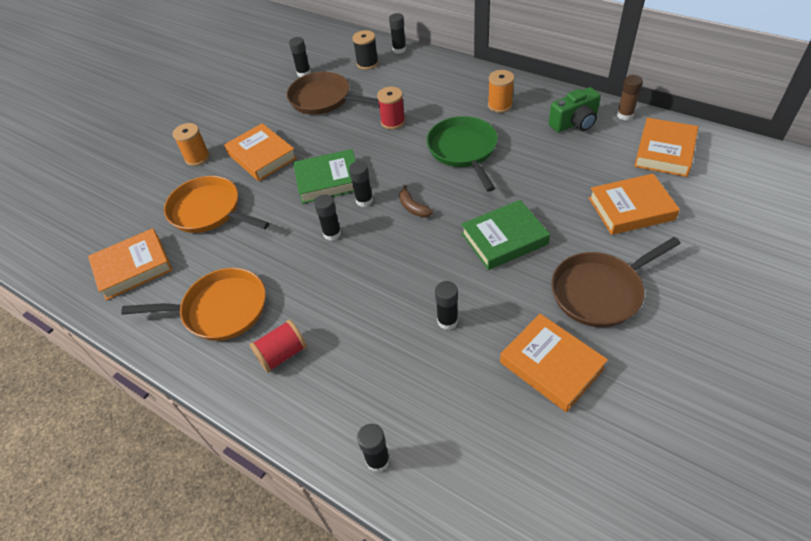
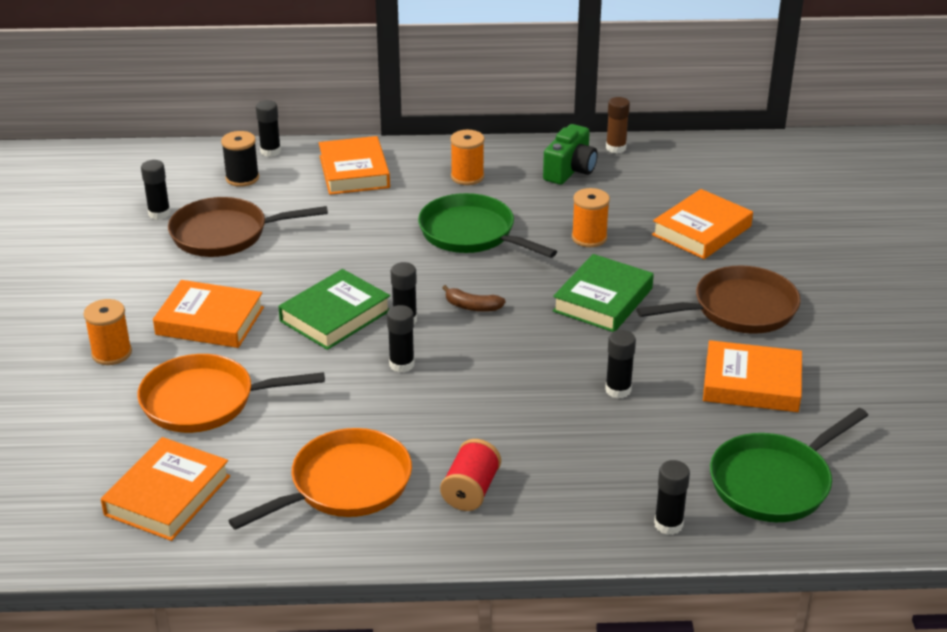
camera: 40 degrees left, 15 degrees down
red spool [377,87,405,129] -> none
brown pan [551,237,681,327] -> brown pan turned 135 degrees counterclockwise [637,266,801,334]
orange book [634,118,698,177] -> orange book moved to [319,136,390,195]
none -> orange spool [572,188,610,247]
none -> green pan [710,408,868,522]

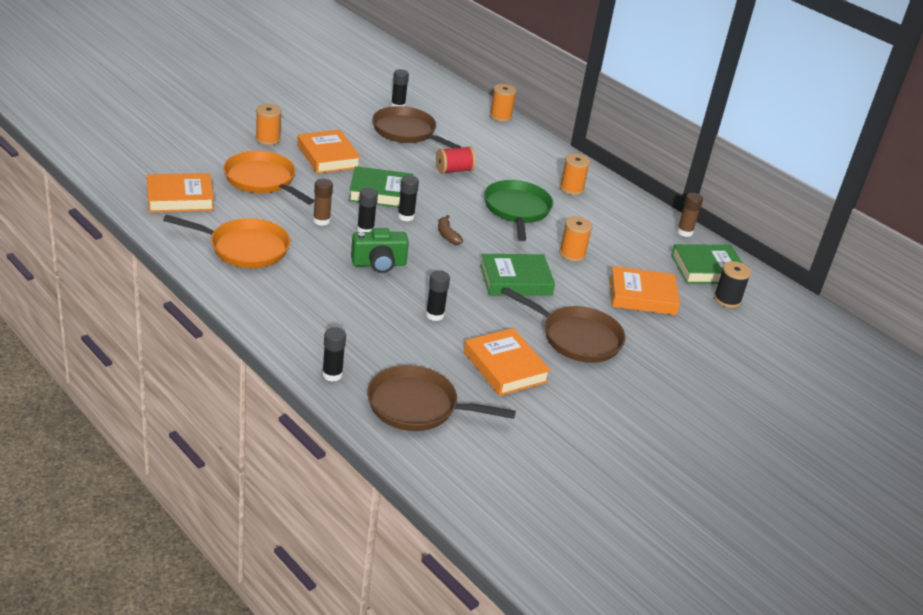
camera: 45 degrees right, 0 degrees up
black spool [221,131,259,187] -> black spool moved to [714,261,751,308]
black glue stick [256,100,281,157] -> orange spool [490,84,517,122]
orange book [319,136,390,195] -> none
red spool [440,439,501,511] -> red spool moved to [436,146,476,174]
green camera [543,124,598,185] -> green camera moved to [351,228,409,273]
green pan [710,408,868,522] -> brown pan [367,365,516,431]
none -> brown glue stick [313,179,333,226]
none -> green book [671,244,742,284]

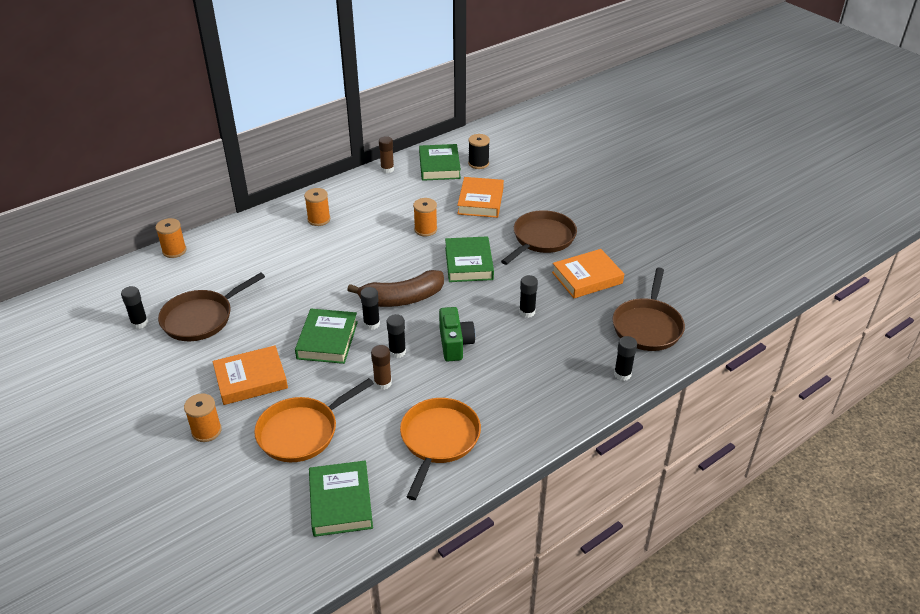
camera: 80 degrees left, 5 degrees up
orange book [147,173,214,212] -> green book [309,461,373,537]
red spool [436,146,476,174] -> none
brown banana [438,215,463,245] -> brown banana [347,270,444,307], size x2.18
green pan [484,180,553,241] -> none

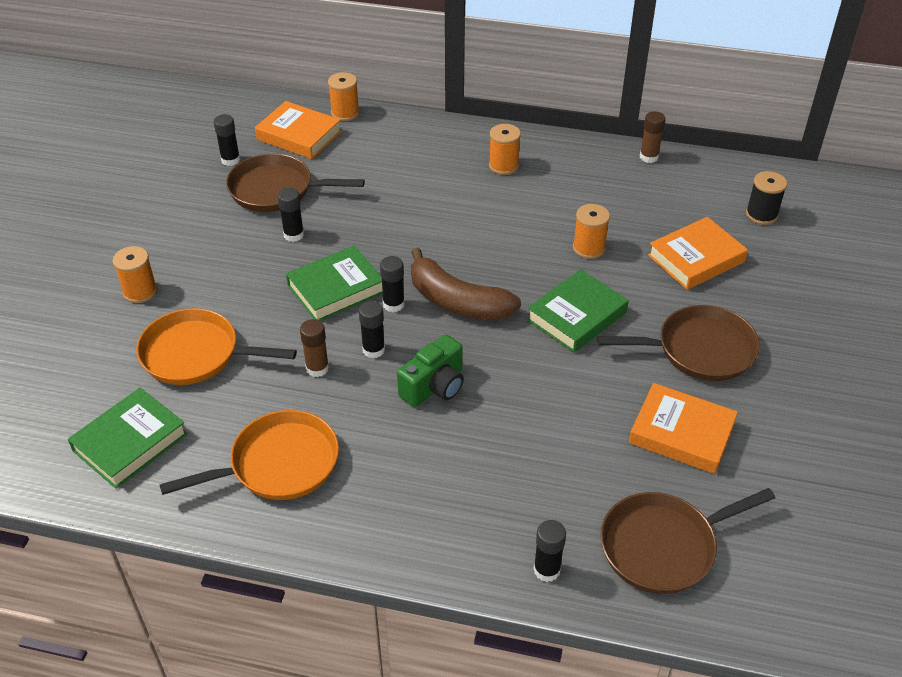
camera: 50 degrees right, 5 degrees up
orange book [213,345,288,405] -> orange book moved to [255,101,342,159]
green book [419,144,461,181] -> none
black glue stick [519,275,538,318] -> black glue stick moved to [277,188,304,242]

